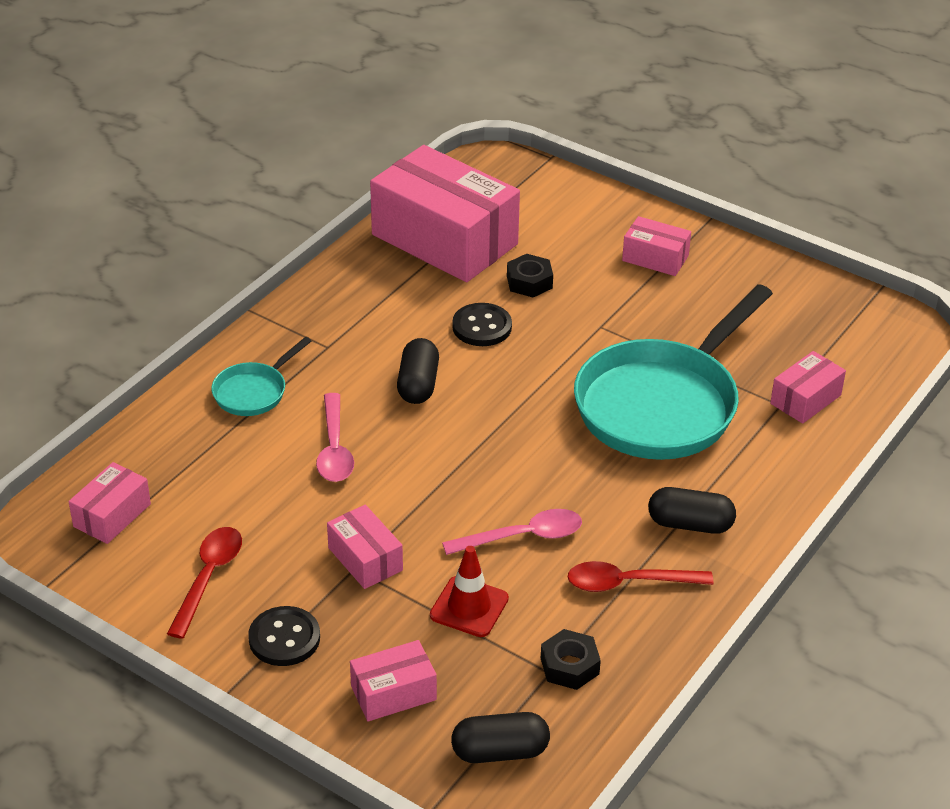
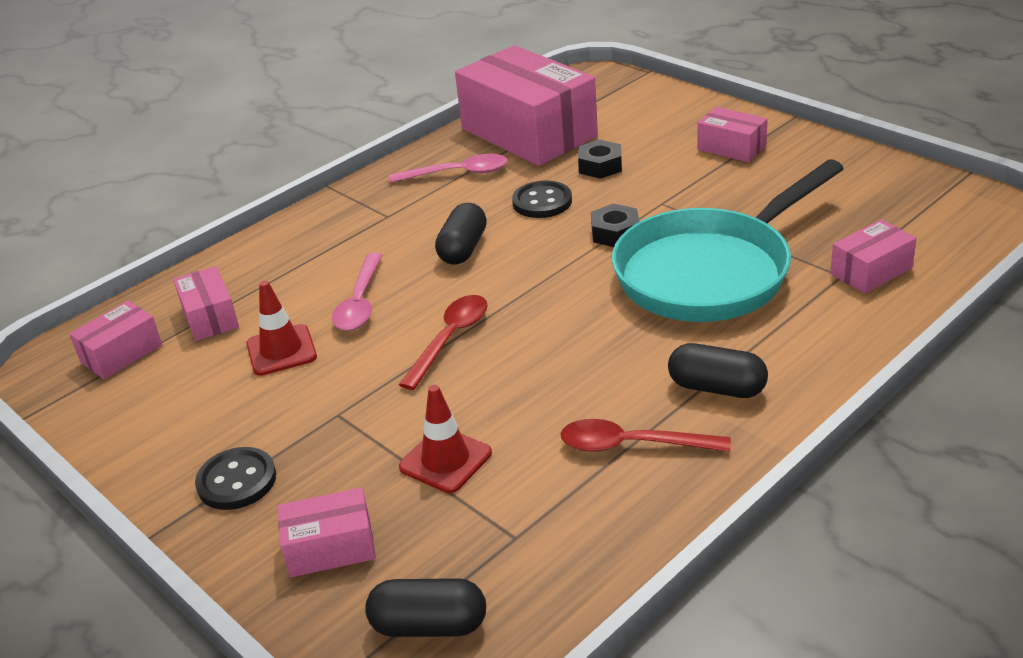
camera: 15 degrees right, 5 degrees down
red spoon [167,527,242,639] -> red spoon moved to [399,295,488,390]
turquoise pan [212,337,311,416] -> none
pink box [327,505,403,589] -> pink box moved to [173,266,239,341]
pink spoon [442,509,582,555] -> pink spoon moved to [389,154,507,183]
black nut [541,629,601,690] -> black nut moved to [591,204,639,247]
none -> red traffic cone [246,280,317,376]

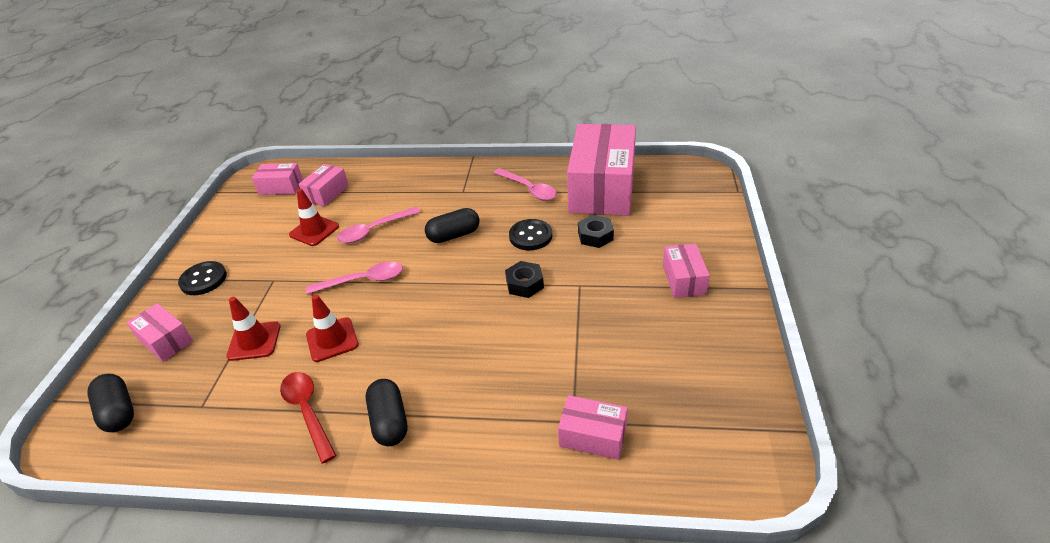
camera: 50 degrees right, 5 degrees up
red spoon [399,295,488,390] -> pink spoon [306,262,403,294]
turquoise pan [612,159,844,322] -> none
none -> red traffic cone [306,295,359,362]

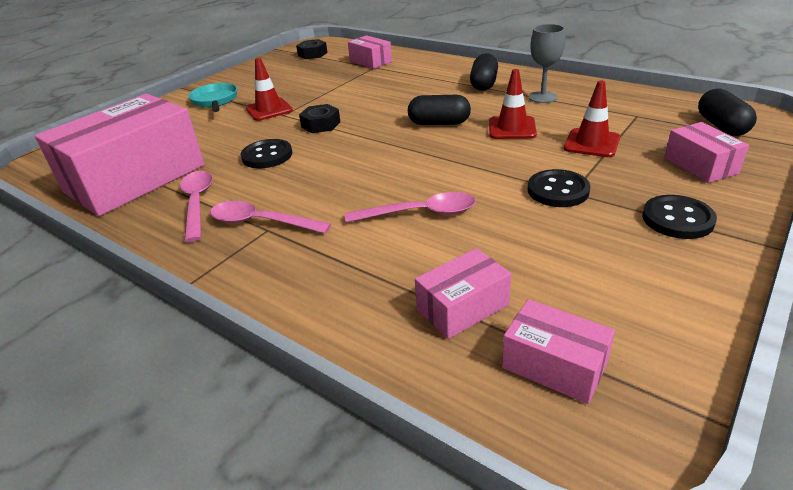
camera: 150 degrees left, 5 degrees down
red spoon [280,372,337,463] -> grey goblet [529,24,565,103]
red traffic cone [289,189,339,246] -> red traffic cone moved to [246,58,293,121]
pink spoon [306,262,403,294] -> pink spoon moved to [210,201,331,234]
black capsule [425,208,480,243] -> black capsule moved to [408,95,471,125]
black nut [578,215,614,248] -> black nut moved to [296,39,328,59]
pink box [663,244,710,298] -> turquoise pan [188,83,237,112]
none -> black button [528,169,591,207]

